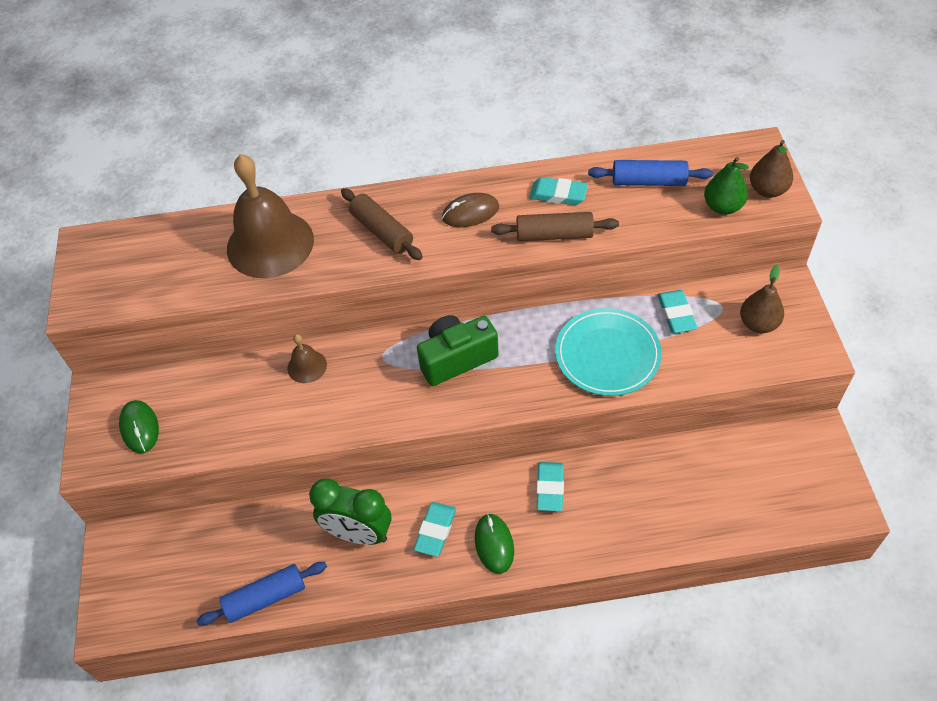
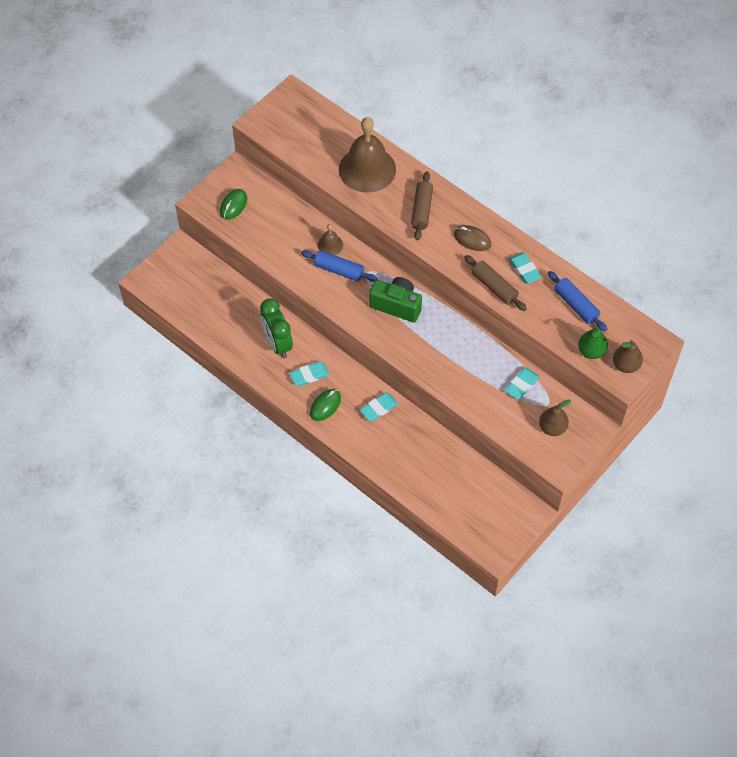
camera: 45 degrees right, 5 degrees up
blue rolling pin [196,562,327,626] -> blue rolling pin moved to [301,250,378,282]
turquoise plate [555,308,662,396] -> none

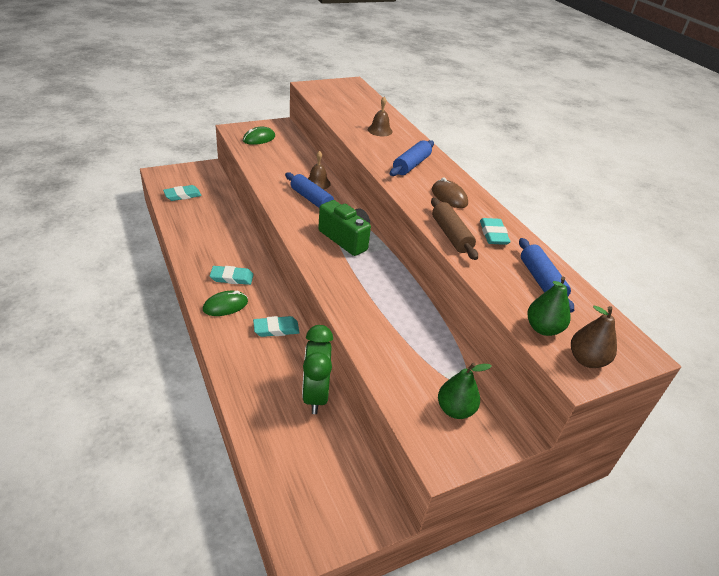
camera: 20 degrees right, 20 degrees down
green clock [260,298,293,358] -> green clock moved to [302,325,333,414]
brown bell [339,117,396,193] -> brown bell [368,97,393,136], size x0.45
brown rolling pin [411,171,433,240] -> blue rolling pin [390,140,434,176]
turquoise eraser [505,368,539,400] -> turquoise eraser moved to [163,185,202,201]
brown pear [539,399,571,436] -> green pear [438,363,491,419]

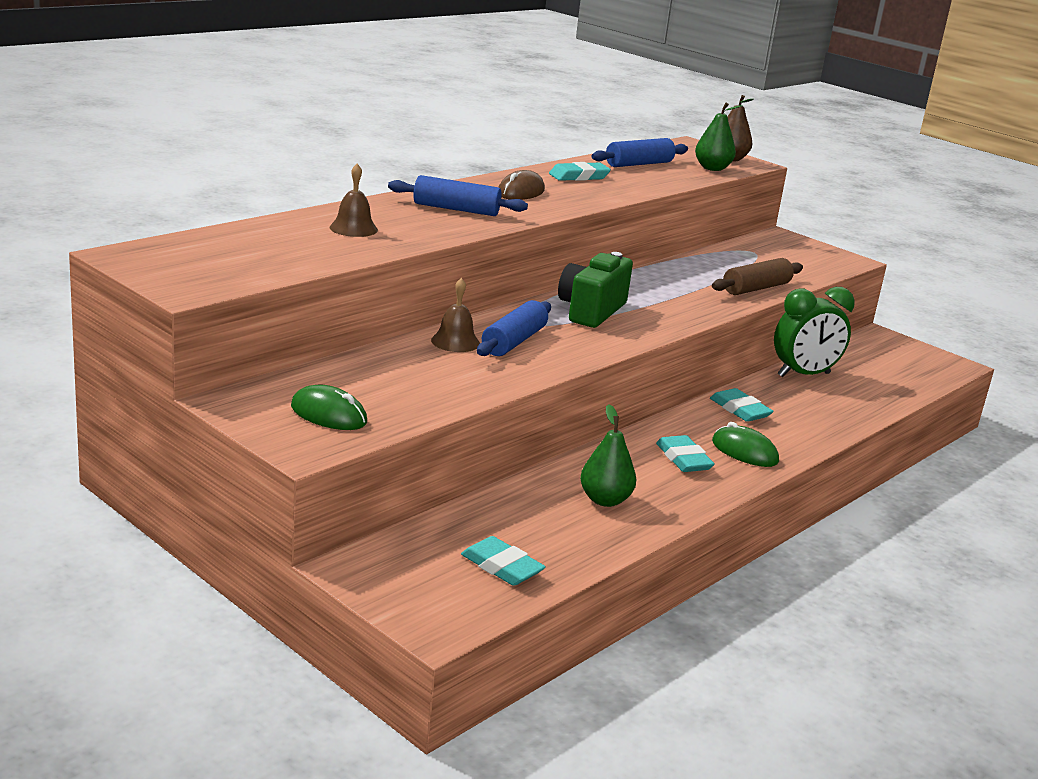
camera: 110 degrees left, 15 degrees down
brown rolling pin [431,198,478,260] -> brown rolling pin moved to [712,258,803,295]
green pear [438,363,491,419] -> green pear moved to [580,404,636,507]

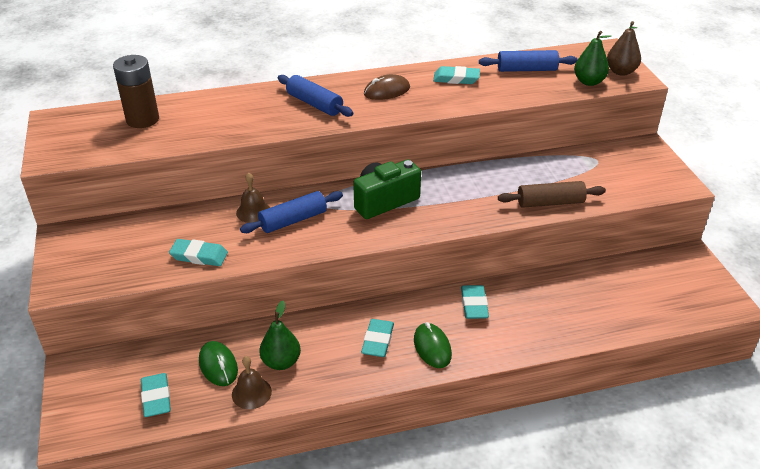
camera: 35 degrees right, 15 degrees up
green mouse [291,385,367,430] -> green mouse moved to [199,341,238,386]
brown bell [330,164,378,237] -> brown bell moved to [232,356,272,409]
green clock [774,287,855,377] -> none
none -> brown battery [113,55,159,128]
none -> turquoise eraser [169,239,228,266]

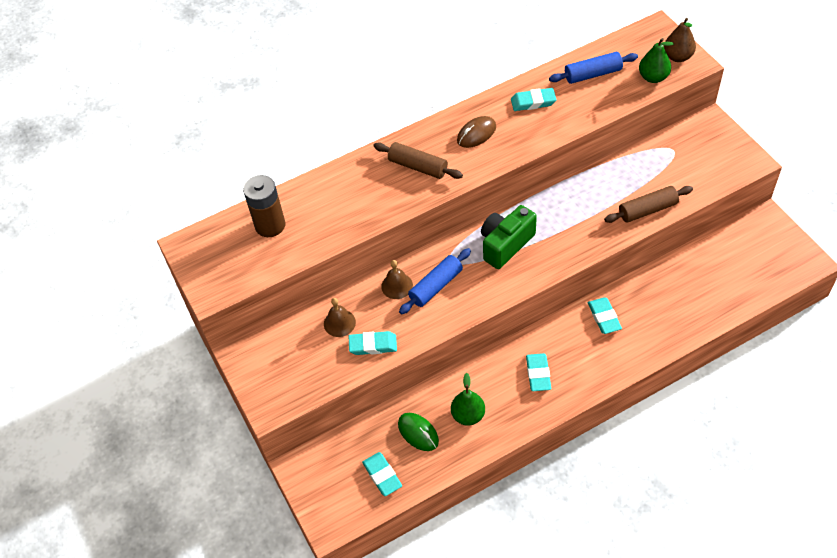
camera: 10 degrees left, 15 degrees up
brown bell [232,356,272,409] -> brown bell moved to [324,298,356,337]
blue rolling pin [277,75,353,117] -> brown rolling pin [373,142,463,179]
green mouse [414,322,452,368] -> none

